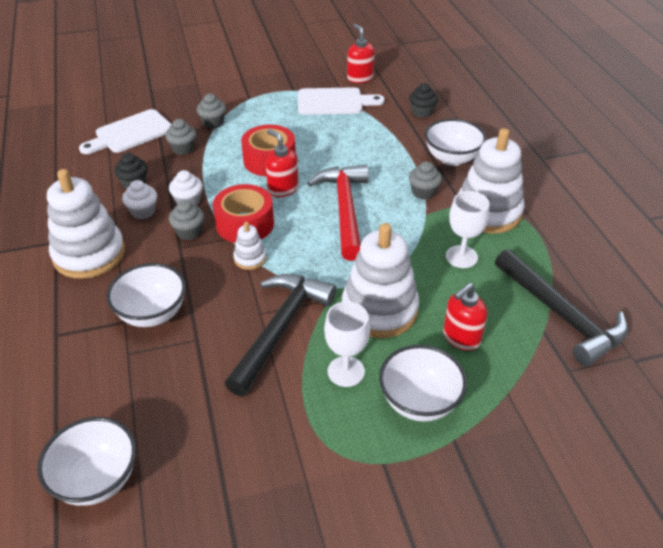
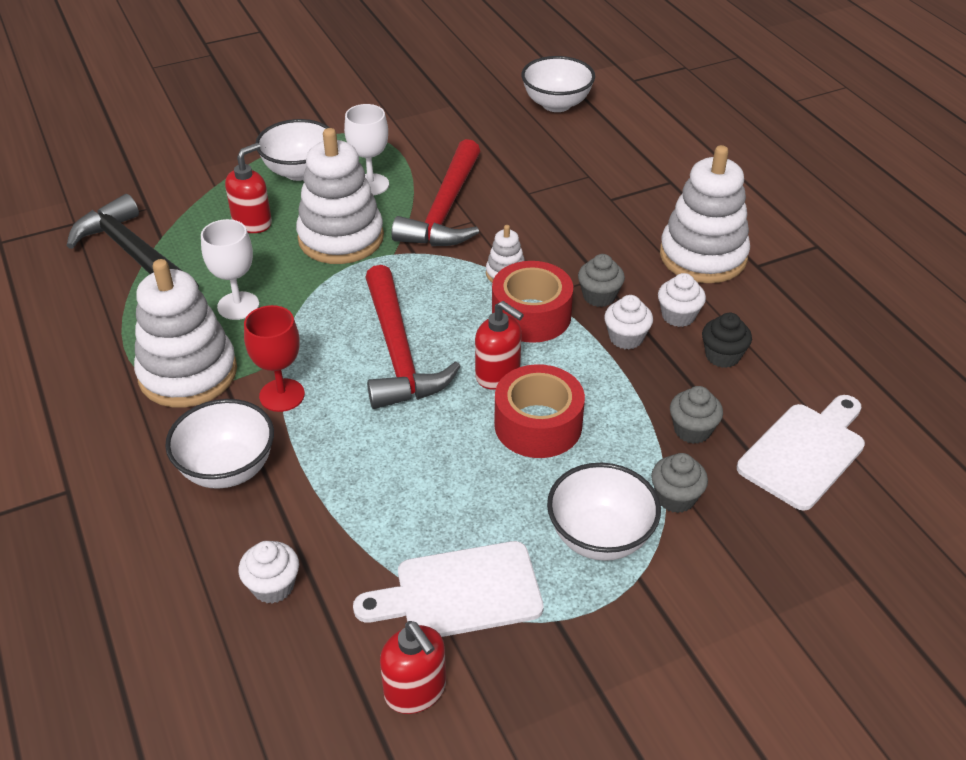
camera: 170 degrees right, 0 degrees up
white bowl [106,263,186,327] -> white bowl moved to [547,463,661,561]
black hammer [225,274,336,396] -> red hammer [391,139,480,246]
black cupcake [409,83,438,118] -> white cupcake [239,541,299,604]
grey cupcake [409,161,442,200] -> red goblet [244,305,305,412]

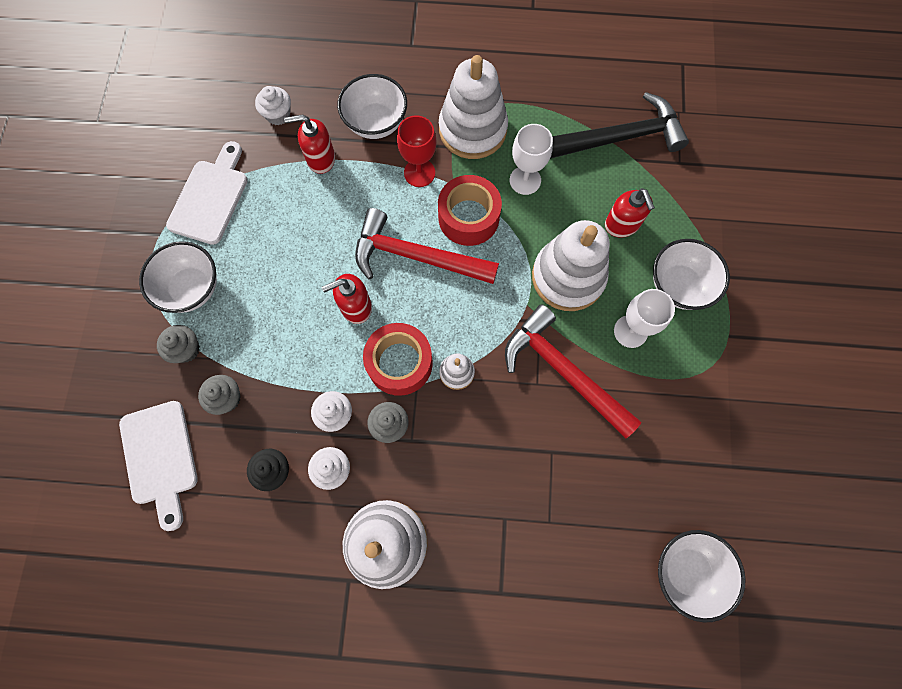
camera: 120 degrees right, 30 degrees up
red soap dispenser [380,621,446,714] -> red soap dispenser moved to [284,114,335,174]
red tape [494,364,585,458] -> red tape moved to [438,175,502,246]

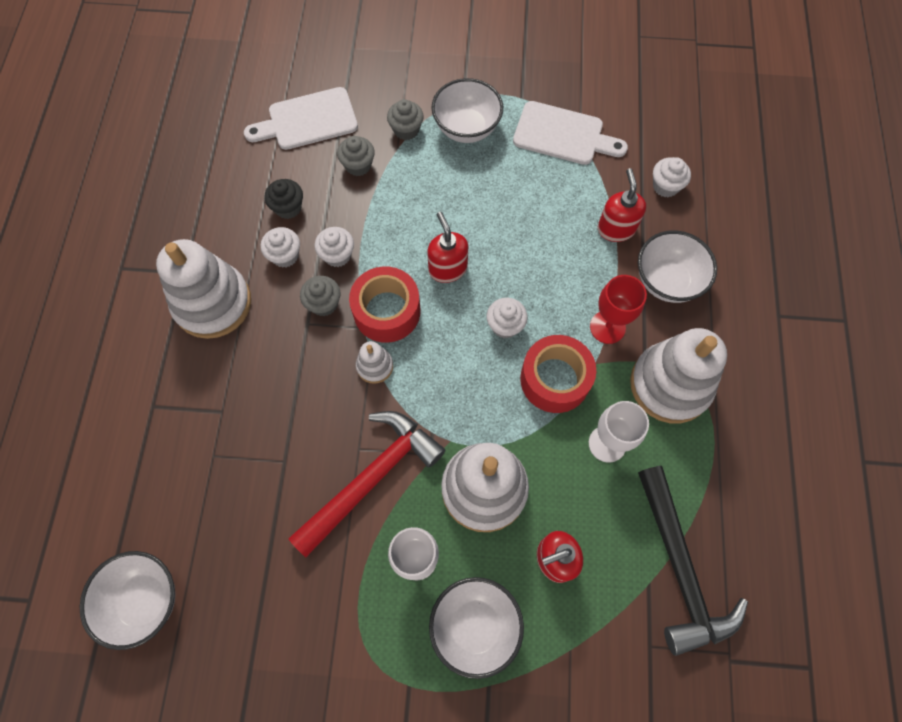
camera: 90 degrees right, 5 degrees down
red hammer [355,208,499,284] -> white cupcake [486,298,528,338]

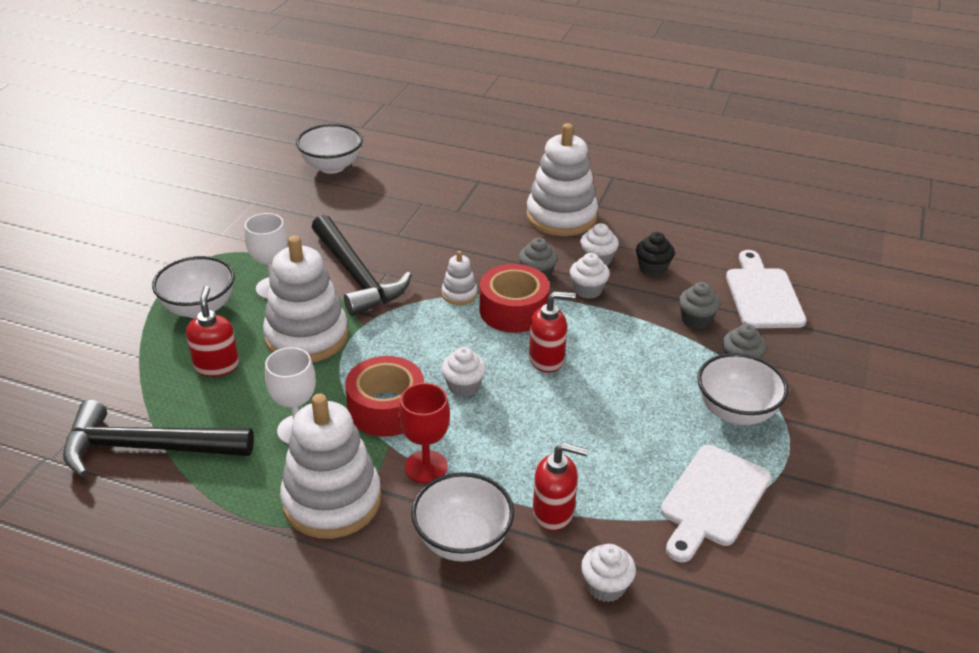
camera: 105 degrees right, 30 degrees down
red hammer [288,411,446,557] -> black hammer [312,215,411,316]

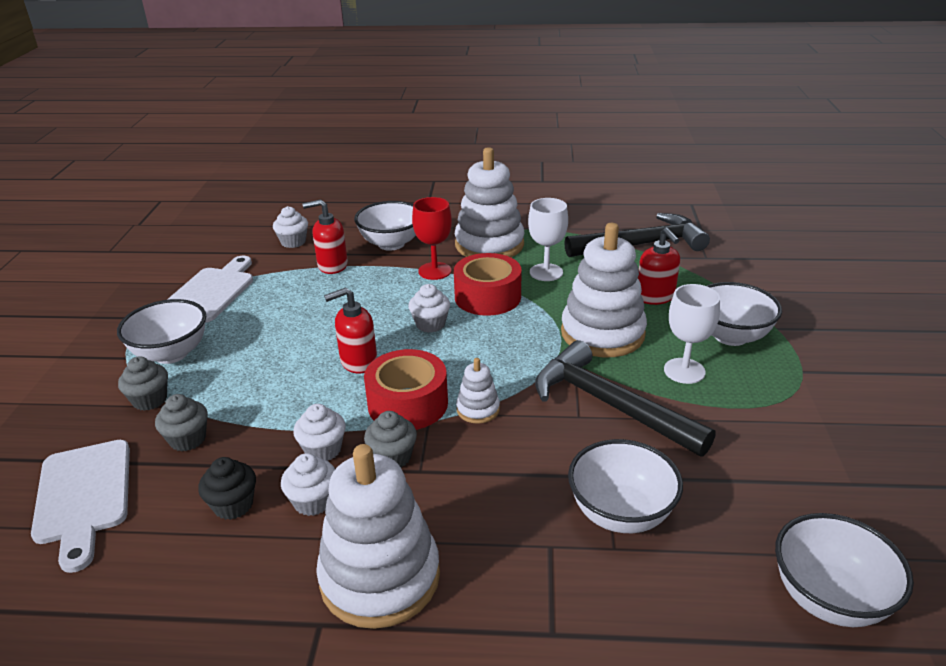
camera: 165 degrees right, 5 degrees down
none -> white bowl [568,439,683,533]

